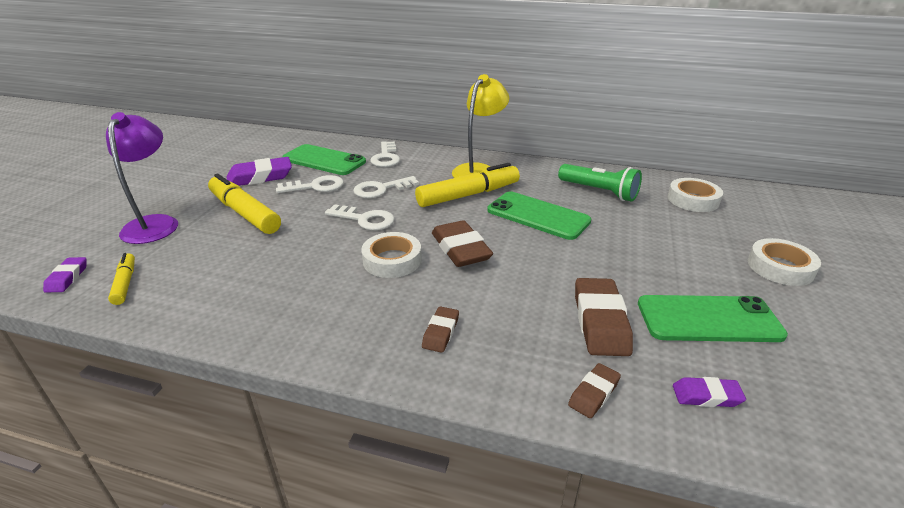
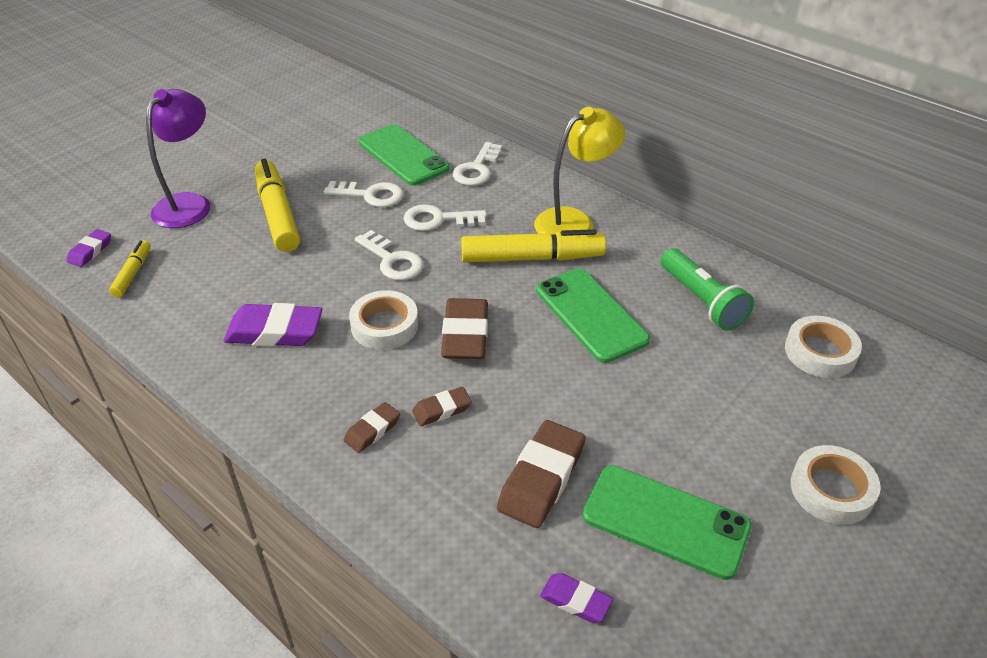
camera: 25 degrees right, 10 degrees up
purple eraser [227,157,292,186] -> purple eraser moved to [224,303,323,347]
brown eraser [568,363,621,418] -> brown eraser moved to [412,387,472,426]

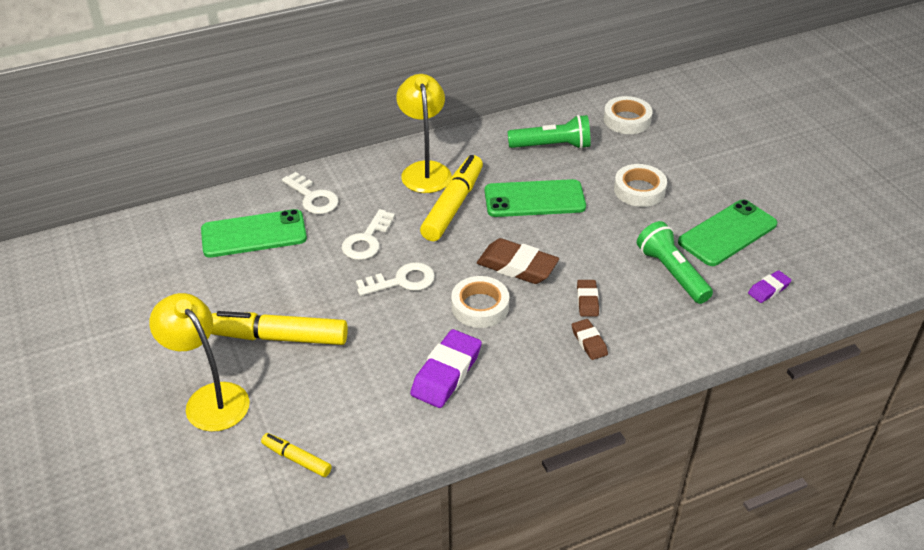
camera: 65 degrees left, 0 degrees up
purple eraser [67,229,111,267] -> none
purple lamp [146,89,210,228] -> yellow lamp [149,293,250,432]
white key [324,181,403,207] -> none
brown eraser [497,420,585,528] -> green flashlight [637,221,713,304]
white tape [791,445,881,525] -> white tape moved to [614,164,667,207]

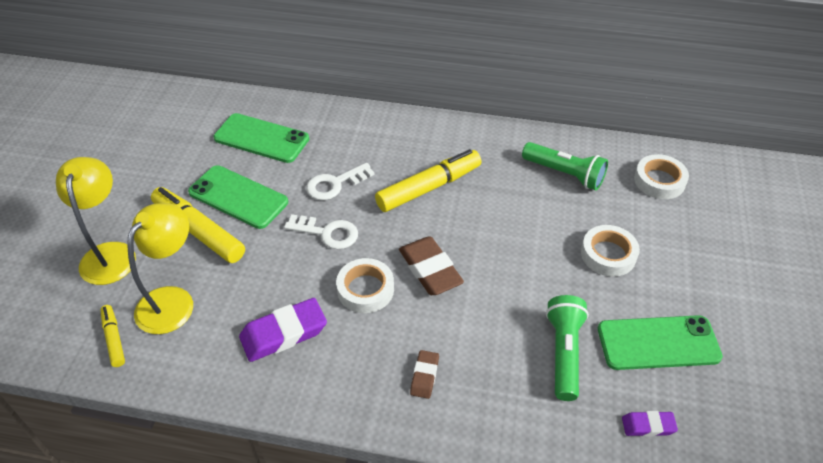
camera: 35 degrees right, 5 degrees up
white key [282,172,339,214] -> none
yellow lamp [396,74,452,193] -> yellow lamp moved to [127,203,193,334]
green phone [485,179,586,217] -> green phone moved to [188,165,288,229]
brown eraser [577,280,599,317] -> none

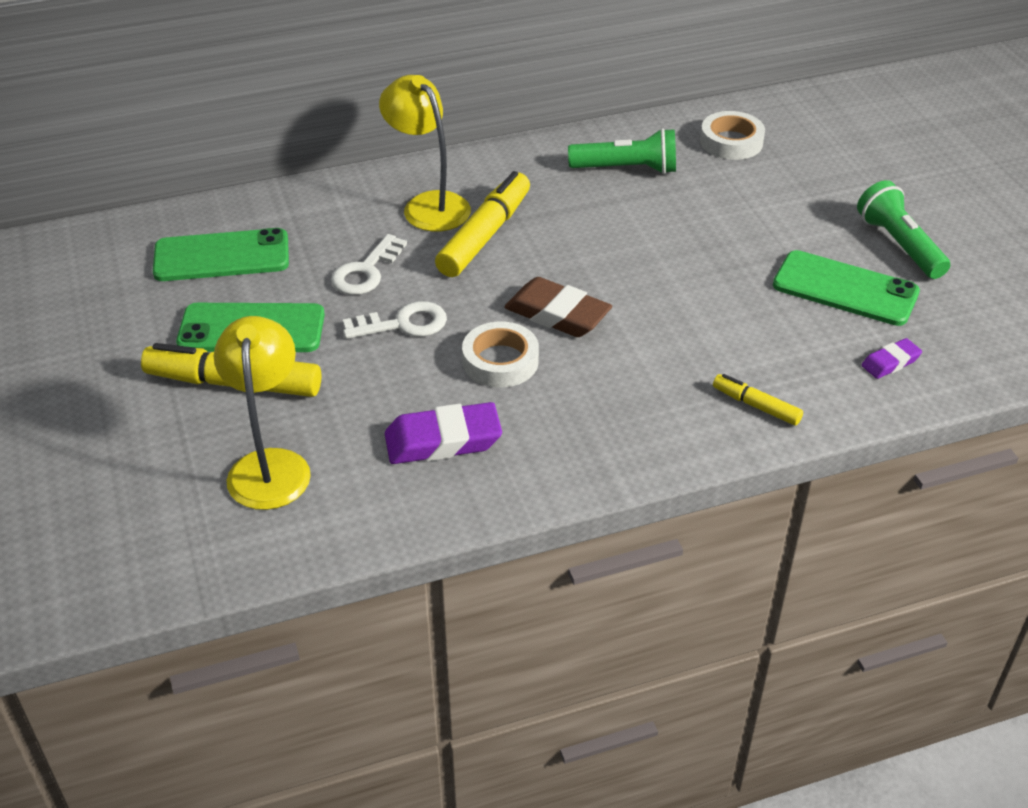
camera: 30 degrees left, 5 degrees down
yellow lamp [56,157,136,285] -> yellow lamp moved to [379,75,471,232]
yellow marker [100,305,125,367] -> yellow marker moved to [713,374,803,426]
purple eraser [239,298,327,362] -> purple eraser turned 45 degrees clockwise [385,402,502,464]
brown eraser [410,350,439,399] -> none
green flashlight [546,295,589,401] -> green flashlight moved to [857,180,950,279]
white tape [581,225,640,277] -> none
green phone [598,315,723,370] -> green phone turned 60 degrees clockwise [773,250,920,326]

